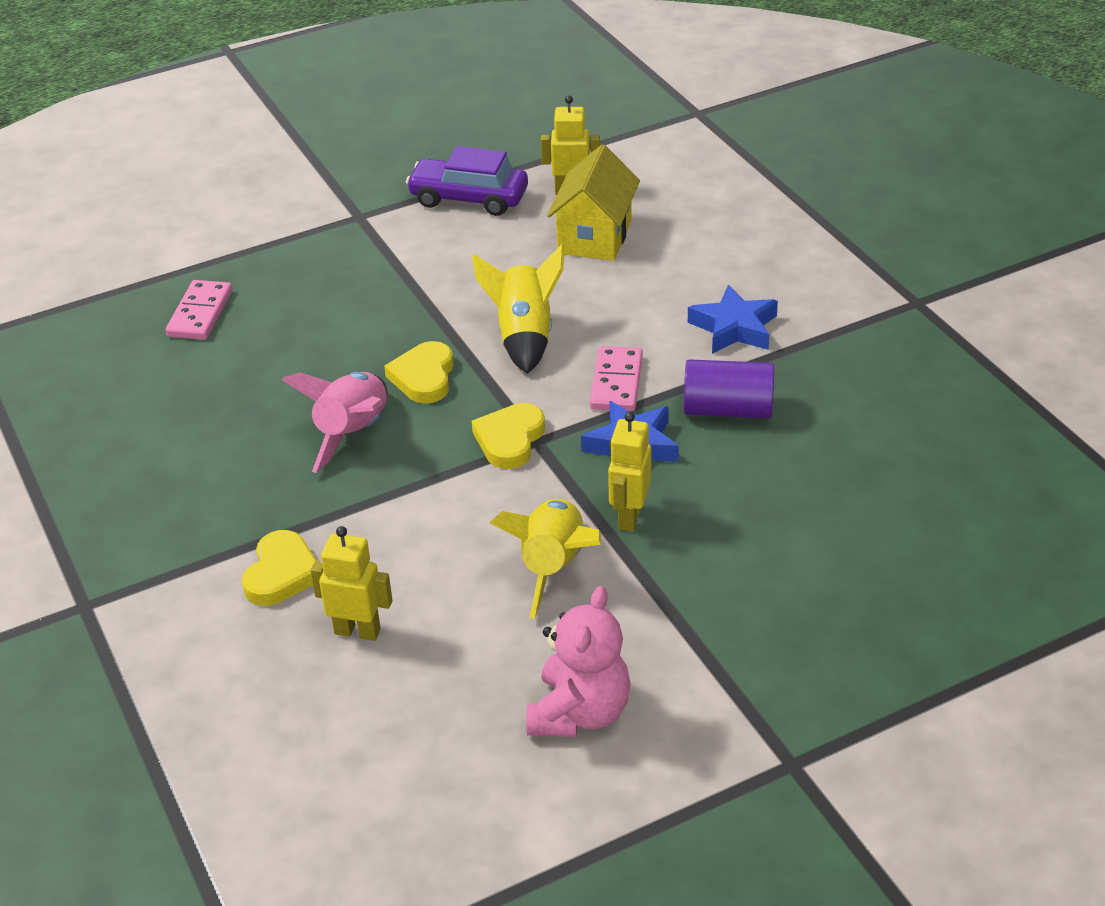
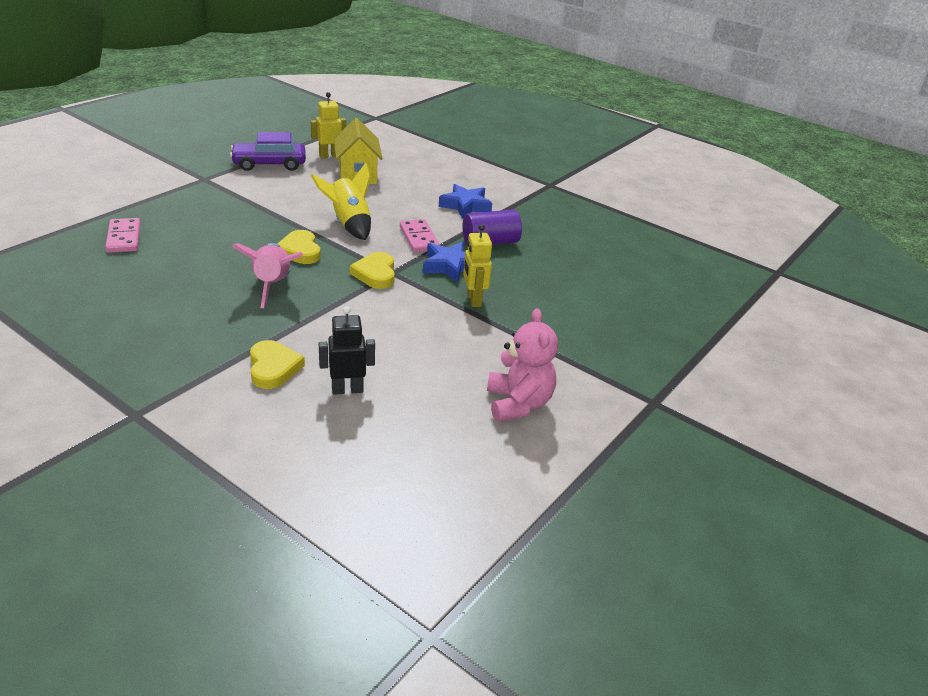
camera: 30 degrees left, 5 degrees down
yellow robot [311,526,393,641] -> black robot [319,306,375,395]
yellow rocket [490,499,601,619] -> none

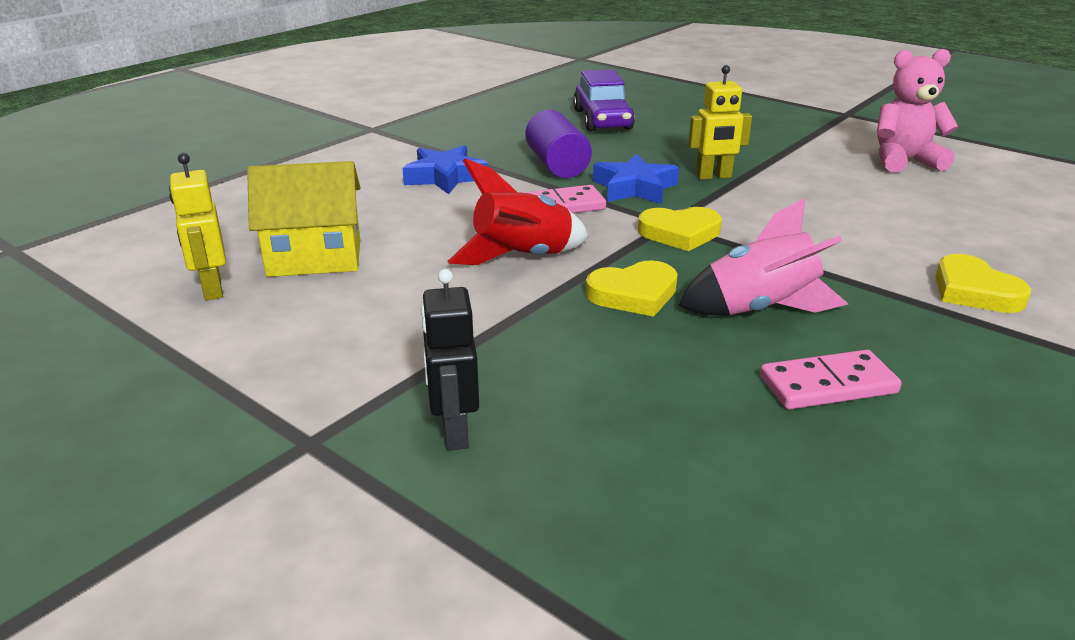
camera: 85 degrees left, 5 degrees down
pink domino [105,218,141,253] -> pink domino moved to [760,350,902,409]
purple car [230,132,306,171] -> purple car moved to [573,70,635,132]
yellow heart [250,340,305,389] -> yellow heart turned 105 degrees counterclockwise [935,254,1031,313]
yellow rocket [311,163,371,240] -> red rocket [448,158,588,265]
black robot [319,306,375,395] -> black robot moved to [421,269,479,451]

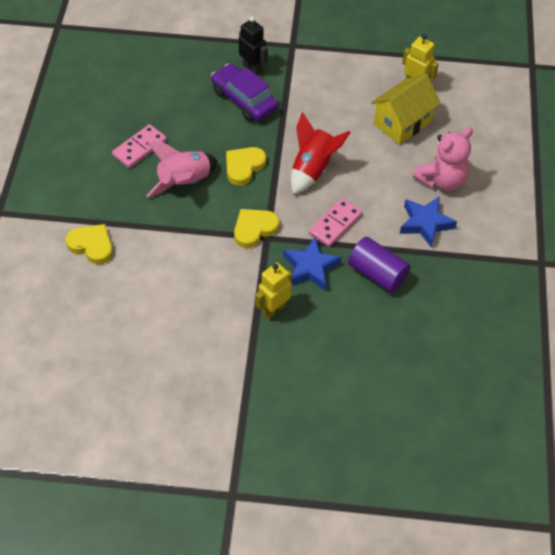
camera: 145 degrees right, 25 degrees up
purple car [573,70,635,132] -> purple car moved to [211,63,278,122]
pink teddy bear [877,49,959,173] -> pink teddy bear moved to [413,128,473,191]

